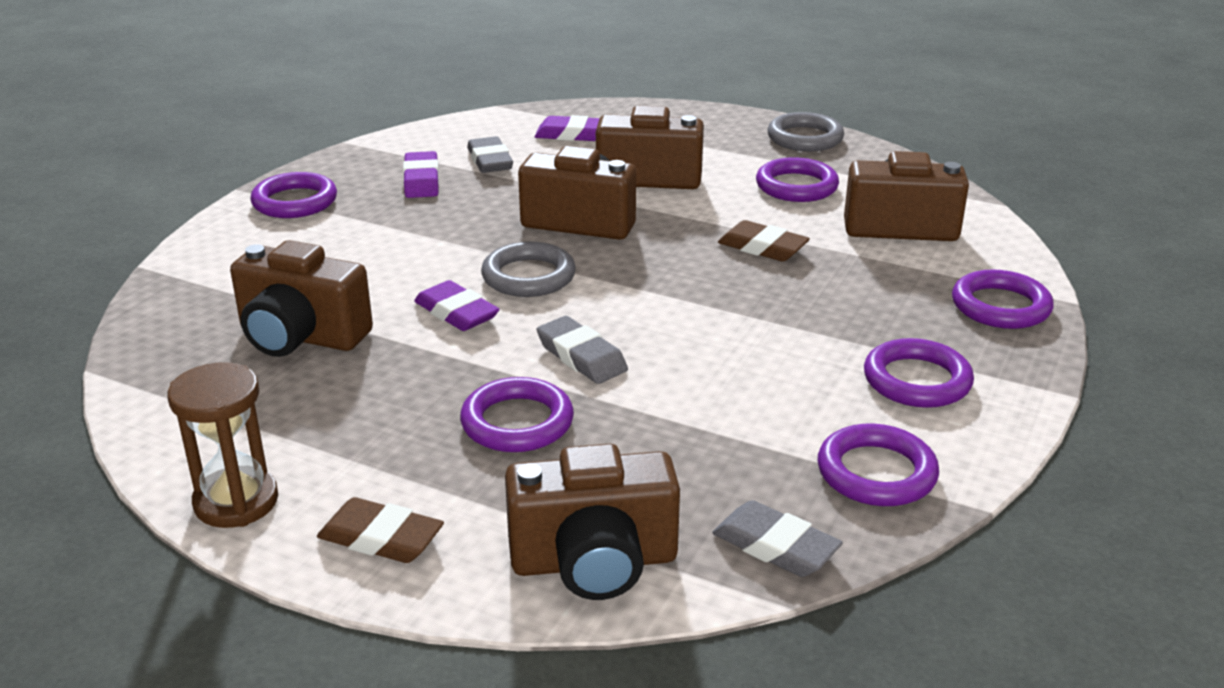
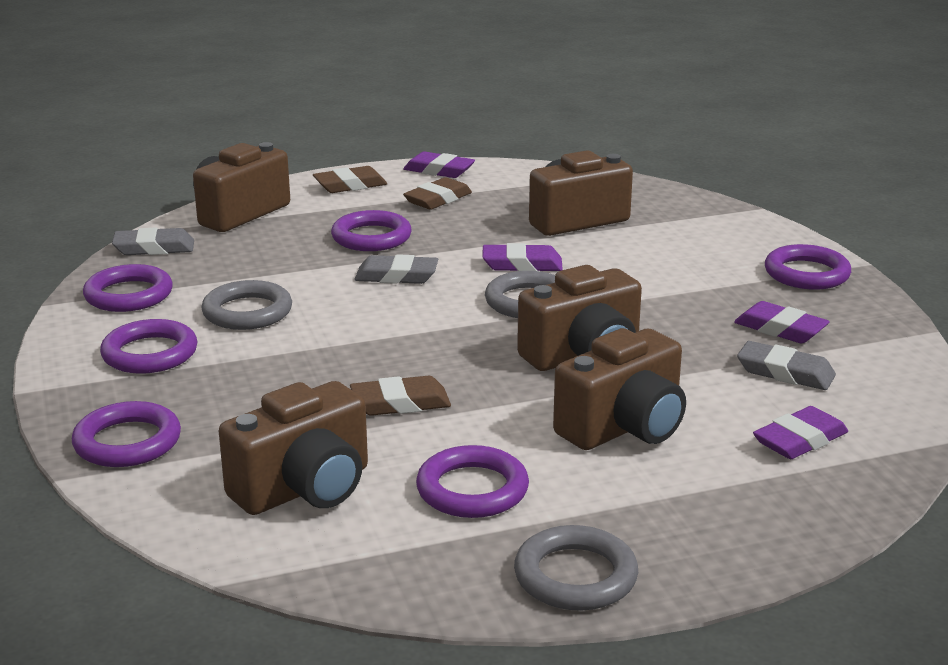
camera: 135 degrees right, 5 degrees down
brown hourglass [168,362,278,528] -> purple eraser [403,151,475,178]
none -> grey ring [201,280,292,330]
none -> brown eraser [403,177,472,210]

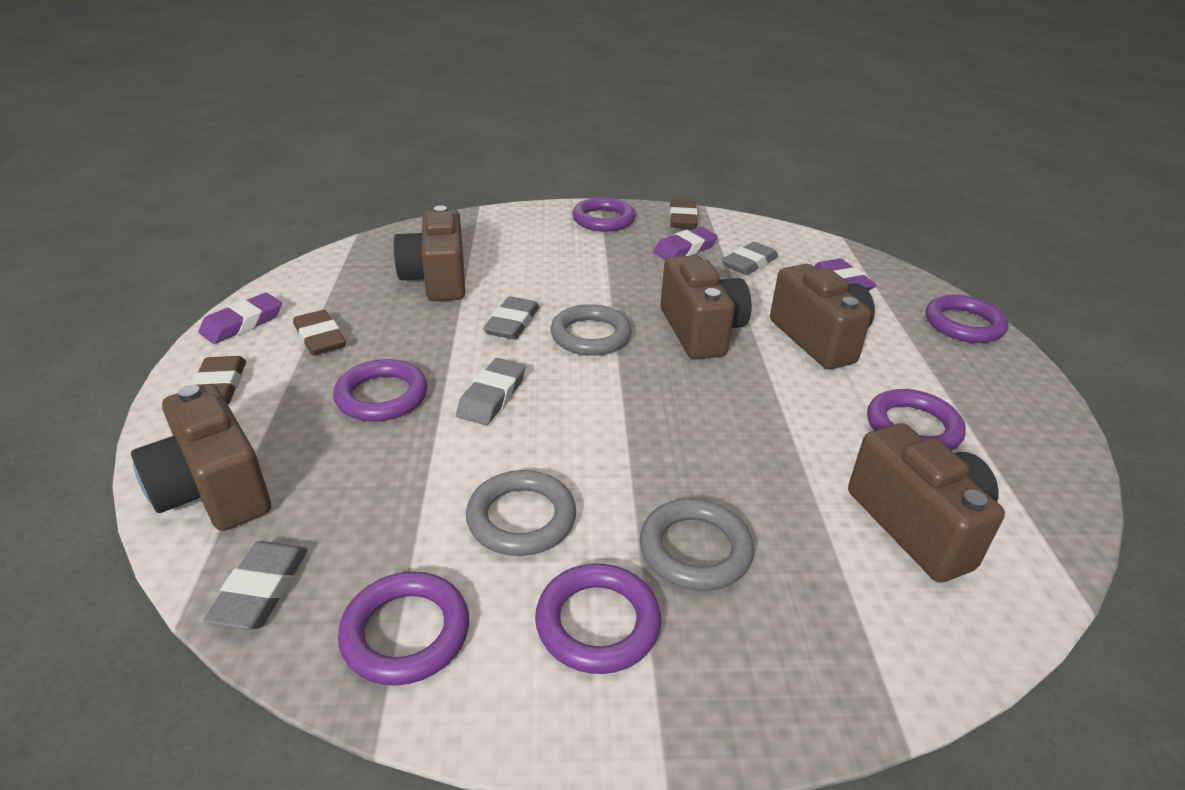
camera: 75 degrees left, 10 degrees up
purple ring [72,401,181,467] -> purple ring moved to [926,295,1008,343]
brown eraser [350,376,451,416] -> brown eraser moved to [670,200,698,229]
purple eraser [482,243,563,271] -> grey eraser [483,296,539,340]
grey ring [514,525,638,611] -> grey ring moved to [640,499,754,591]

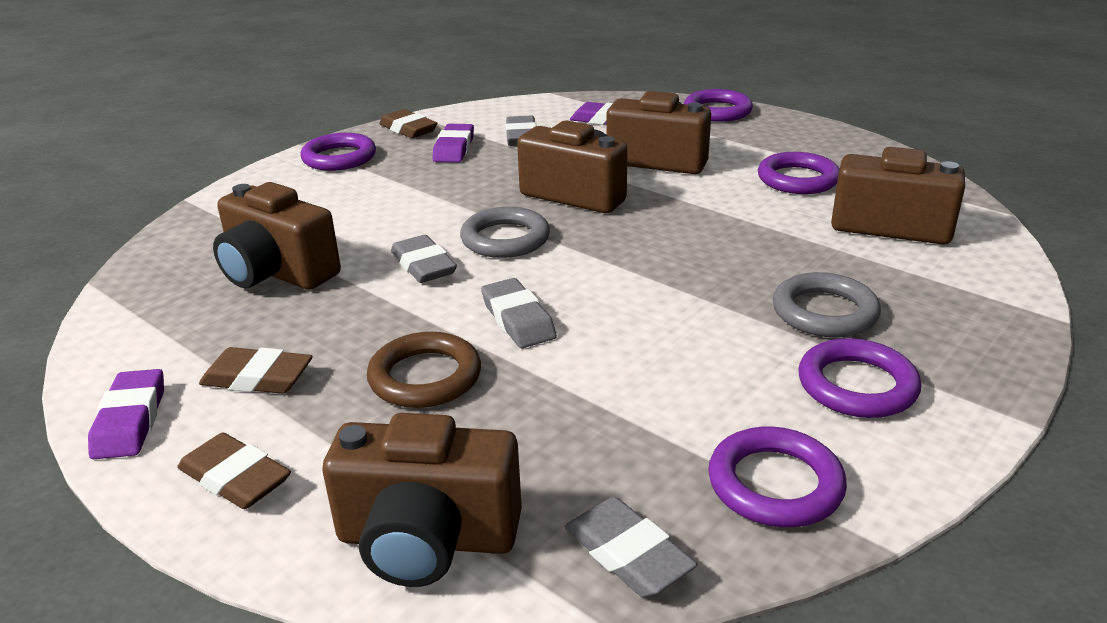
camera: 45 degrees left, 5 degrees down
purple ring [333,359,428,422] -> brown ring [367,332,481,408]
grey ring [466,470,576,556] -> none

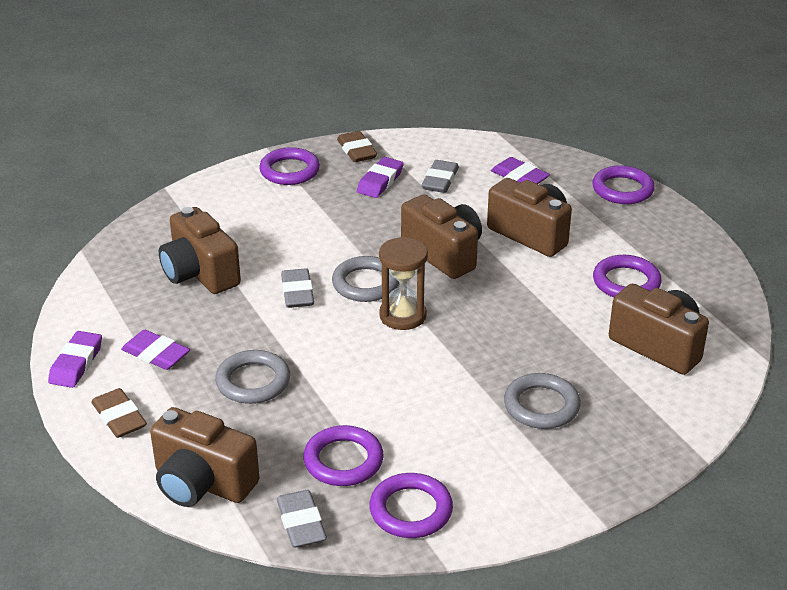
camera: 20 degrees right, 5 degrees up
brown eraser [199,347,313,394] -> purple eraser [121,330,190,370]
brown ring [367,332,481,408] -> grey ring [215,350,290,404]
grey eraser [481,278,557,348] -> none
purple ring [798,338,921,418] -> purple ring moved to [303,425,384,486]
none -> brown hourglass [379,237,428,330]

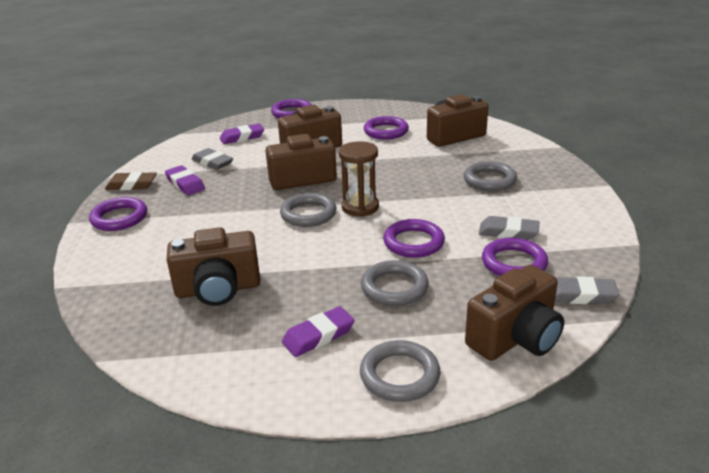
camera: 65 degrees left, 5 degrees down
purple eraser [48,331,102,388] -> none
brown eraser [91,388,147,438] -> grey ring [360,340,440,402]
grey eraser [281,268,314,308] -> grey eraser moved to [479,216,539,240]
purple ring [369,473,453,538] -> purple ring moved to [383,219,445,258]

